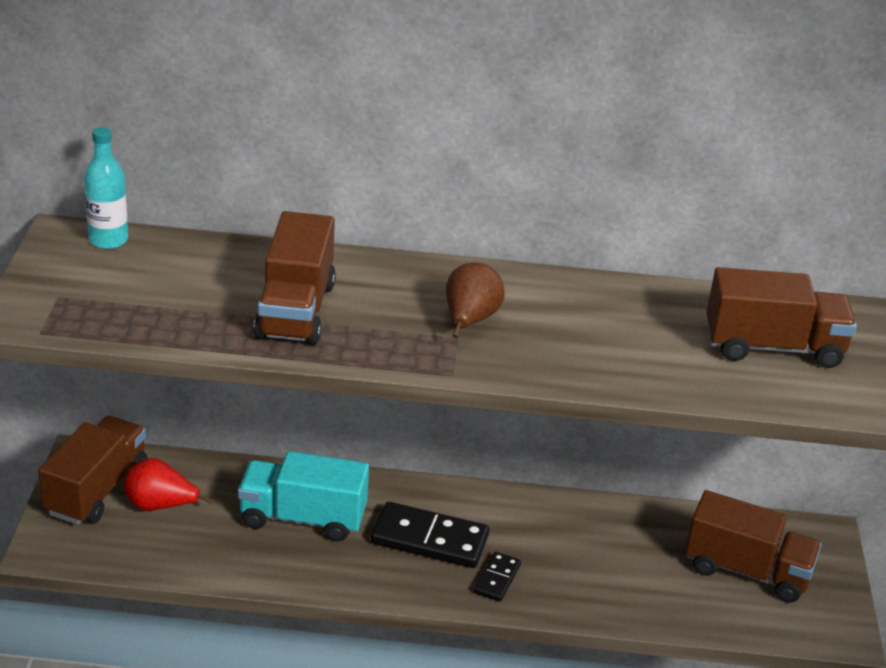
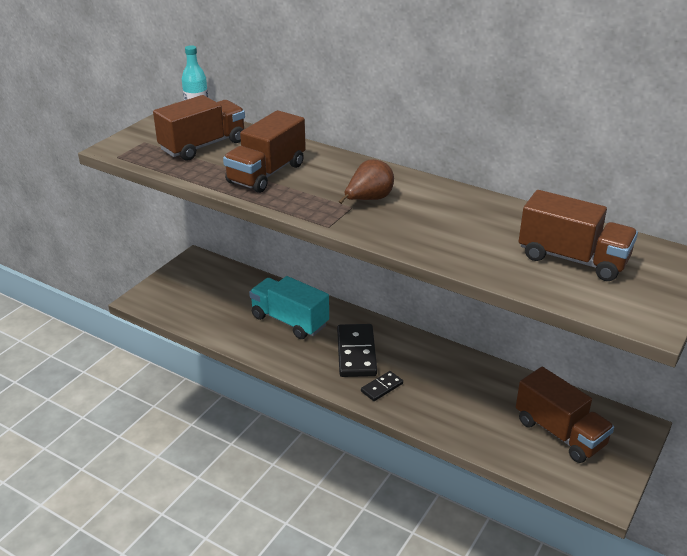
camera: 30 degrees right, 0 degrees up
brown truck [38,416,147,525] -> brown truck moved to [153,95,245,161]
red pear [124,458,213,511] -> none
black domino [371,502,489,568] -> black domino turned 45 degrees clockwise [337,324,377,377]

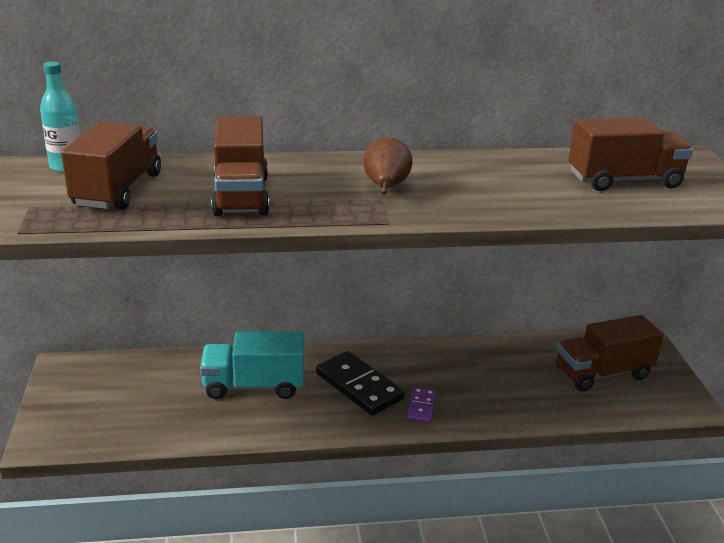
camera: 40 degrees left, 5 degrees down
black domino [361,371,403,401] -> purple domino [407,387,436,423]
brown truck [516,367,614,463] -> brown truck turned 150 degrees clockwise [556,315,664,392]

